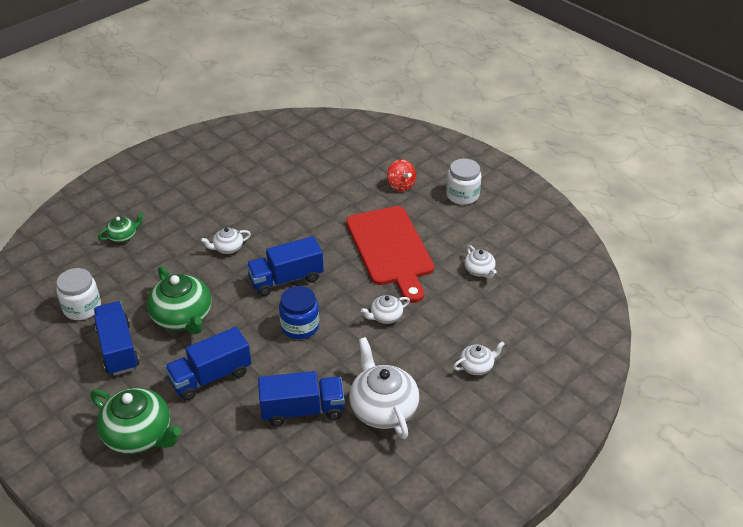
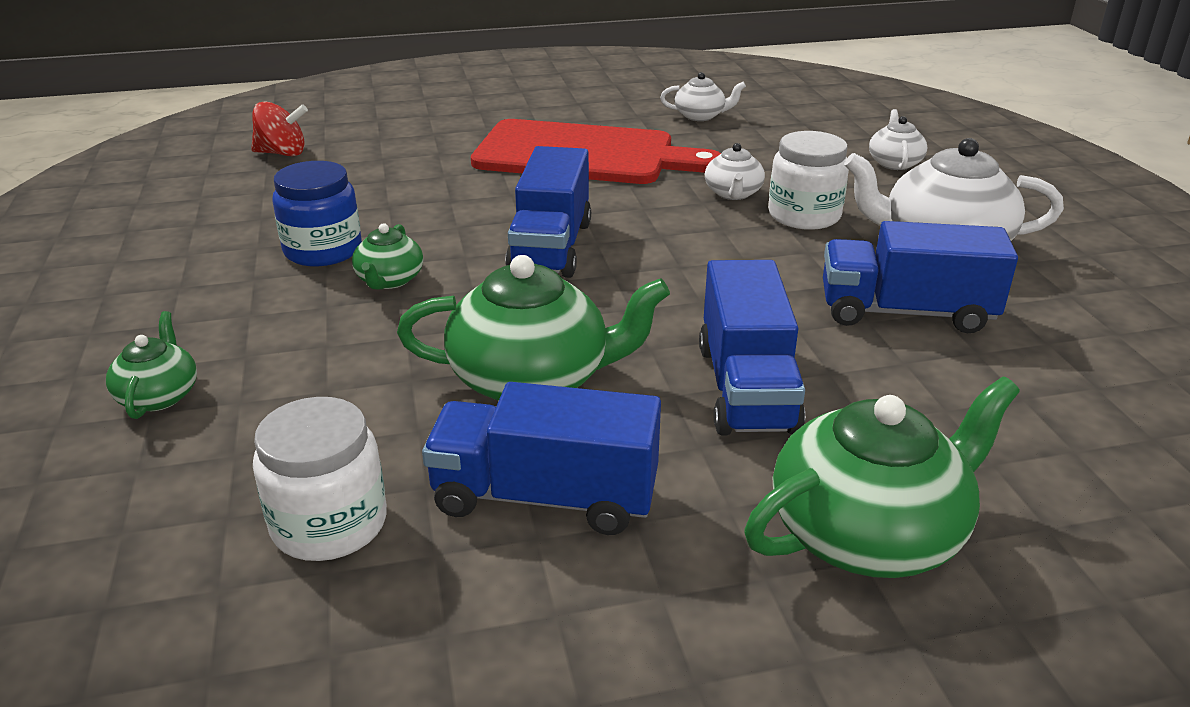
camera: 60 degrees left, 10 degrees down
white teapot [201,227,251,254] -> green teapot [352,223,423,289]
blue truck [258,371,345,426] -> blue truck turned 105 degrees counterclockwise [823,221,1018,333]
blue jar [279,286,319,339] -> blue jar moved to [272,161,362,266]
red spinning top [387,160,416,192] -> red spinning top moved to [251,101,308,156]
white jar [446,159,481,205] -> white jar moved to [768,131,849,230]

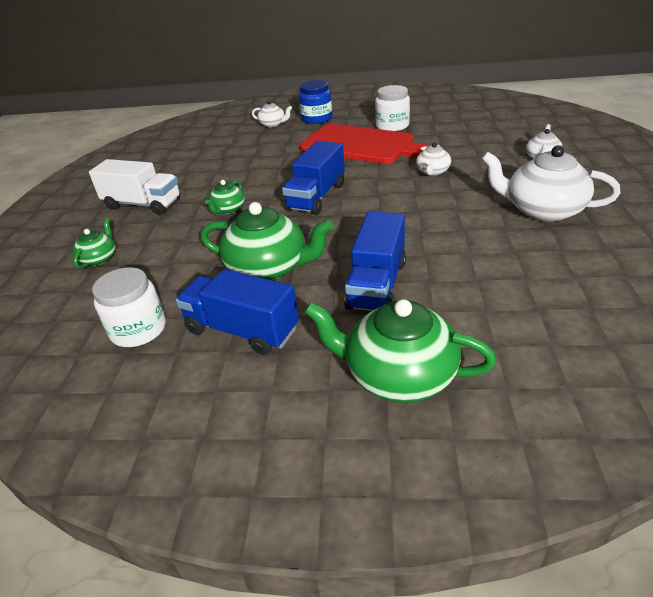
camera: 20 degrees right, 5 degrees up
red spinning top [251,101,308,156] -> none
blue jar [272,161,362,266] -> blue jar moved to [299,80,332,124]
white teapot [660,72,746,121] -> white teapot moved to [252,101,292,127]
green teapot [745,376,1020,578] -> green teapot turned 150 degrees counterclockwise [304,299,496,403]
white jar [768,131,849,230] -> white jar moved to [375,85,410,131]
blue truck [823,221,1018,333] -> none
none -> white truck [89,159,180,215]

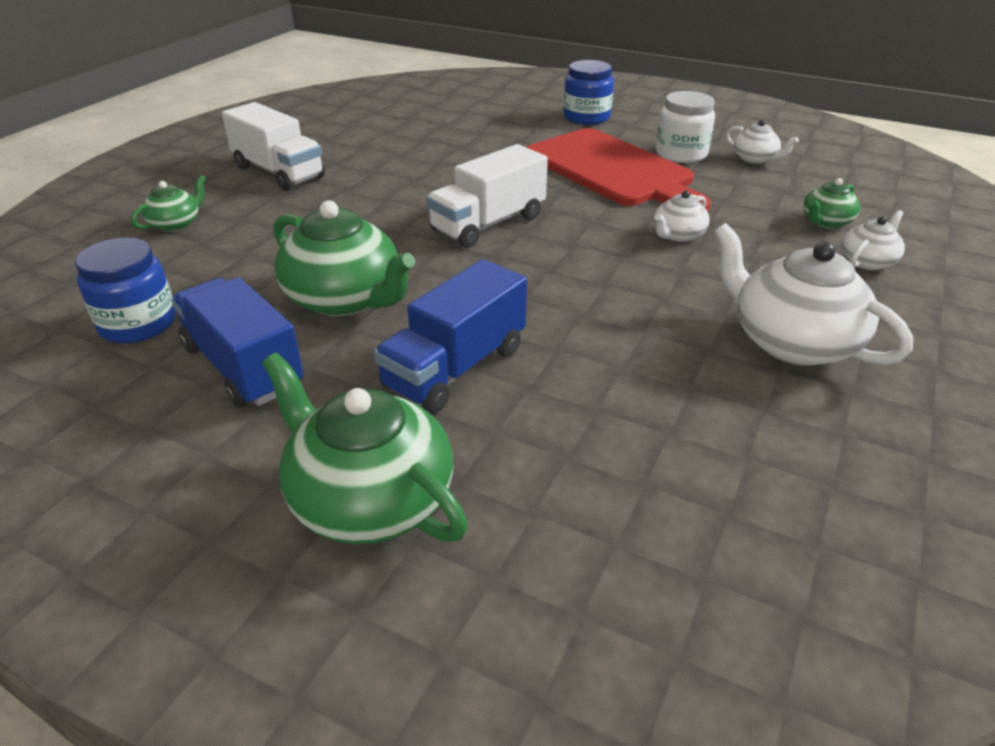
camera: 20 degrees right, 0 degrees up
white jar [92,267,166,347] -> blue jar [75,238,176,343]
green teapot [205,180,245,214] -> green teapot moved to [803,178,860,229]
white teapot [252,101,292,127] -> white teapot moved to [726,119,799,164]
blue truck [282,141,345,215] -> white truck [426,144,548,248]

